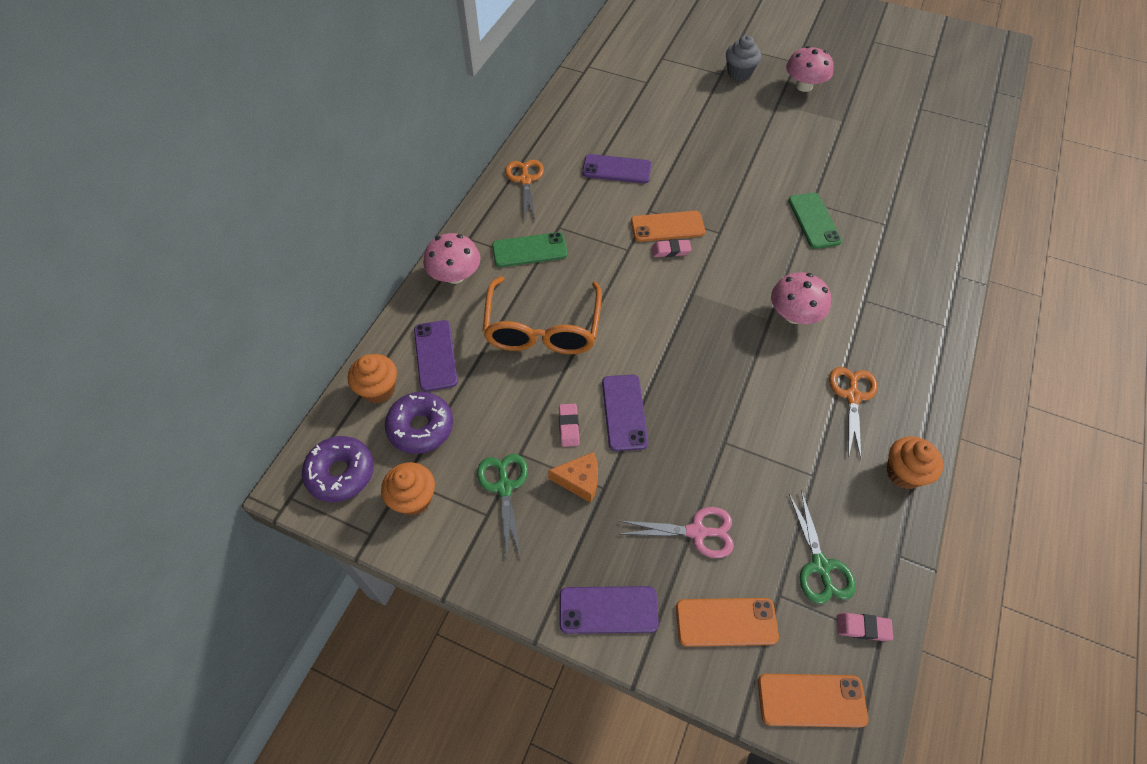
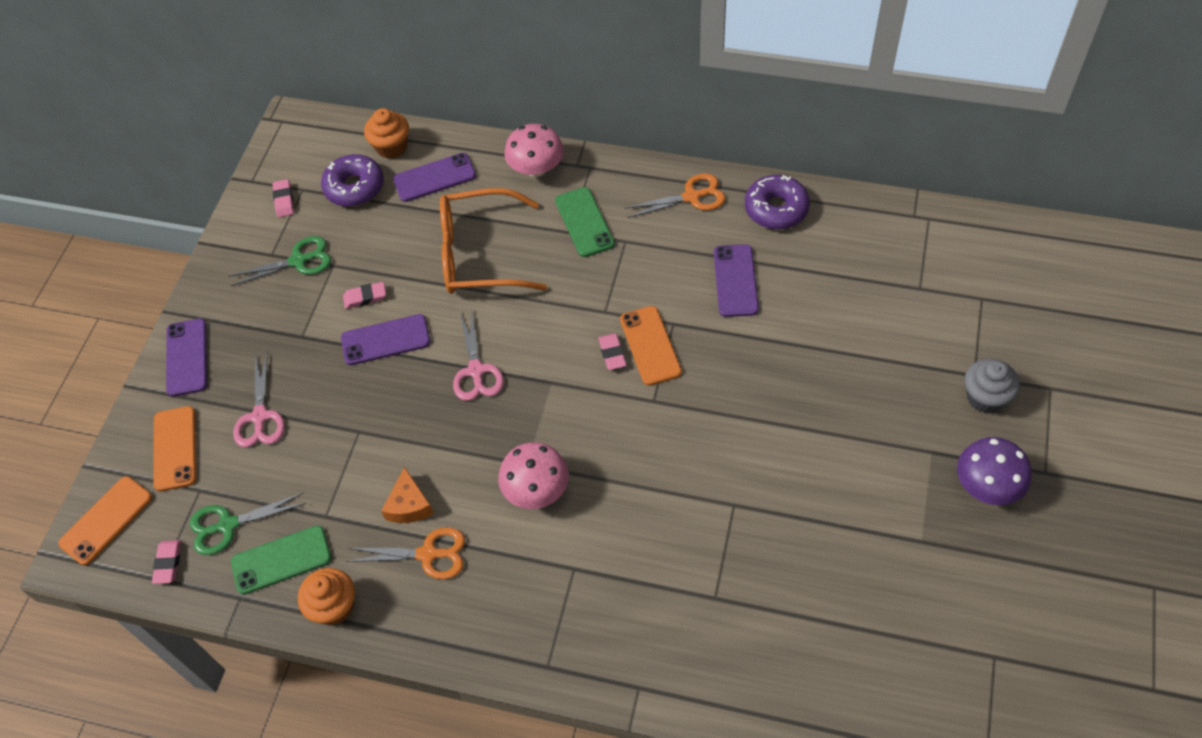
camera: 85 degrees right, 0 degrees up
purple donut [302,436,374,502] -> purple donut moved to [745,175,810,229]
orange cupcake [381,462,435,516] -> pink eraser [273,179,294,217]
orange cheese [548,452,598,503] -> orange cheese moved to [381,467,434,523]
orange phone [758,674,868,727] -> orange phone turned 45 degrees clockwise [58,476,152,565]
pink mushroom [786,46,834,92] -> purple mushroom [957,437,1032,505]
green phone [788,193,842,249] -> green phone moved to [231,525,332,595]
none -> pink scissors [453,309,504,401]

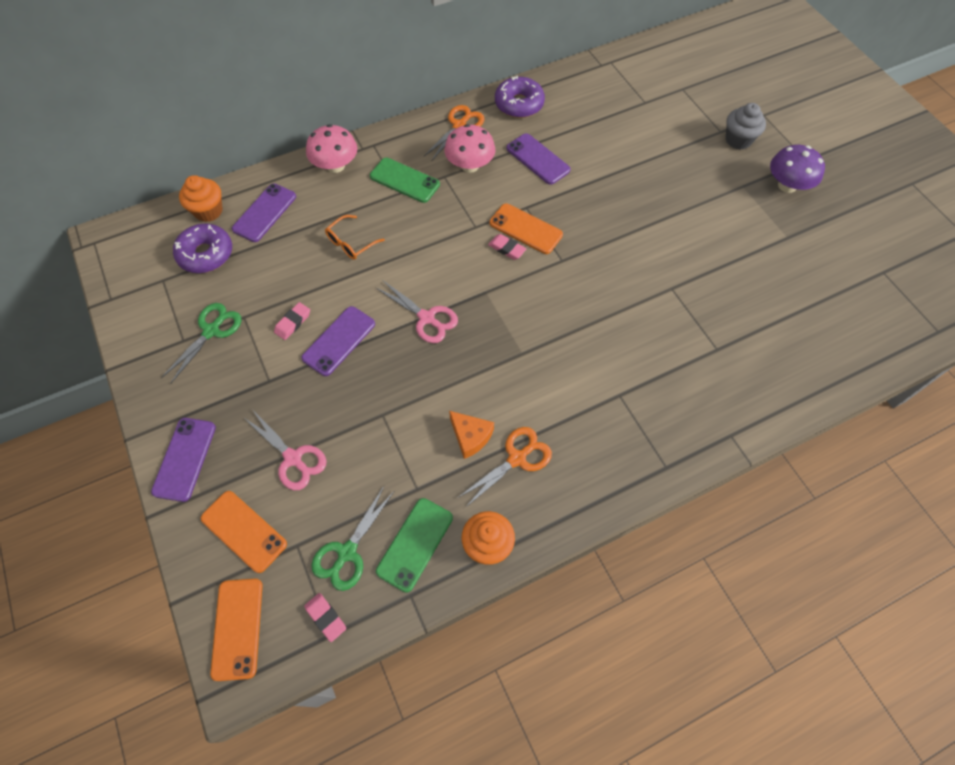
camera: 45 degrees left, 5 degrees up
purple phone [166,319,207,397] -> purple phone turned 60 degrees clockwise [151,418,216,502]
pink eraser [273,179,294,217] -> none
orange glasses [440,188,547,294] -> orange glasses [325,215,385,260], size x0.47
pink mushroom [498,442,569,509] -> pink mushroom moved to [444,124,495,173]

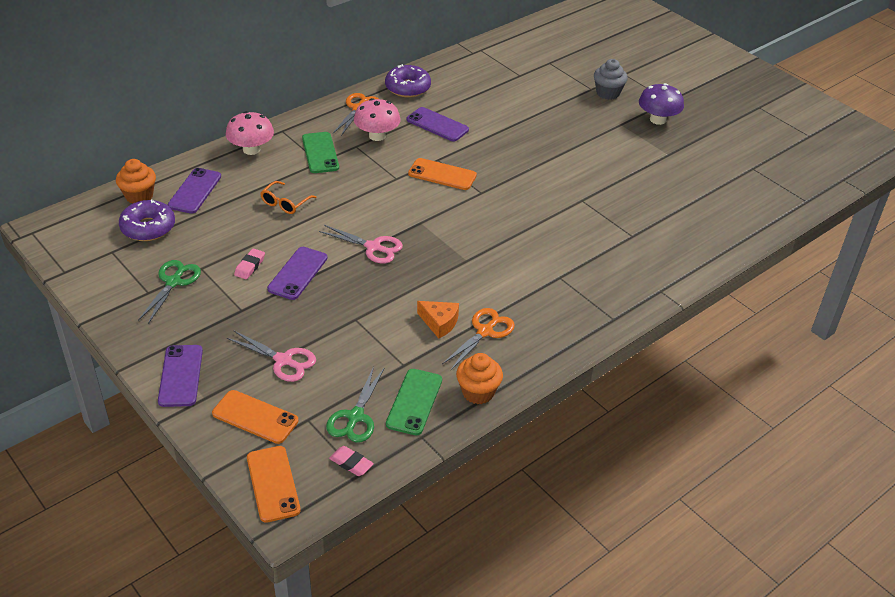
camera: 15 degrees left, 20 degrees down
green phone [370,158,440,203] -> green phone turned 60 degrees clockwise [302,132,339,173]
pink eraser [488,234,526,260] -> none

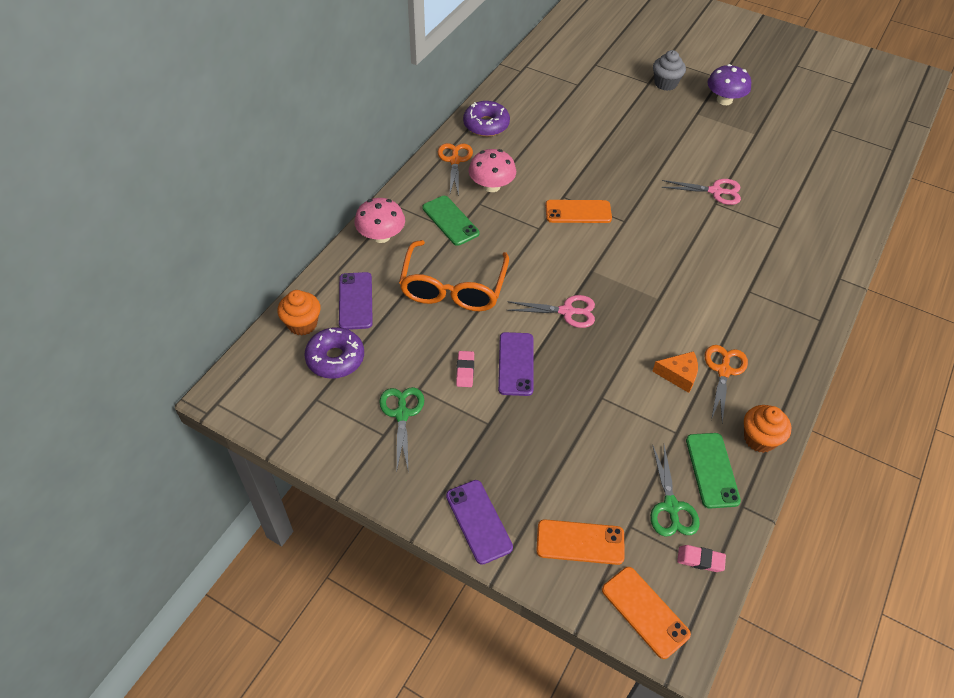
camera: 20 degrees left, 10 degrees up
pink scissors [227,330,316,382] -> pink scissors moved to [662,179,741,205]
orange glasses [260,181,316,214] -> orange glasses [399,240,509,311], size x2.13
purple phone [407,107,469,142] -> none

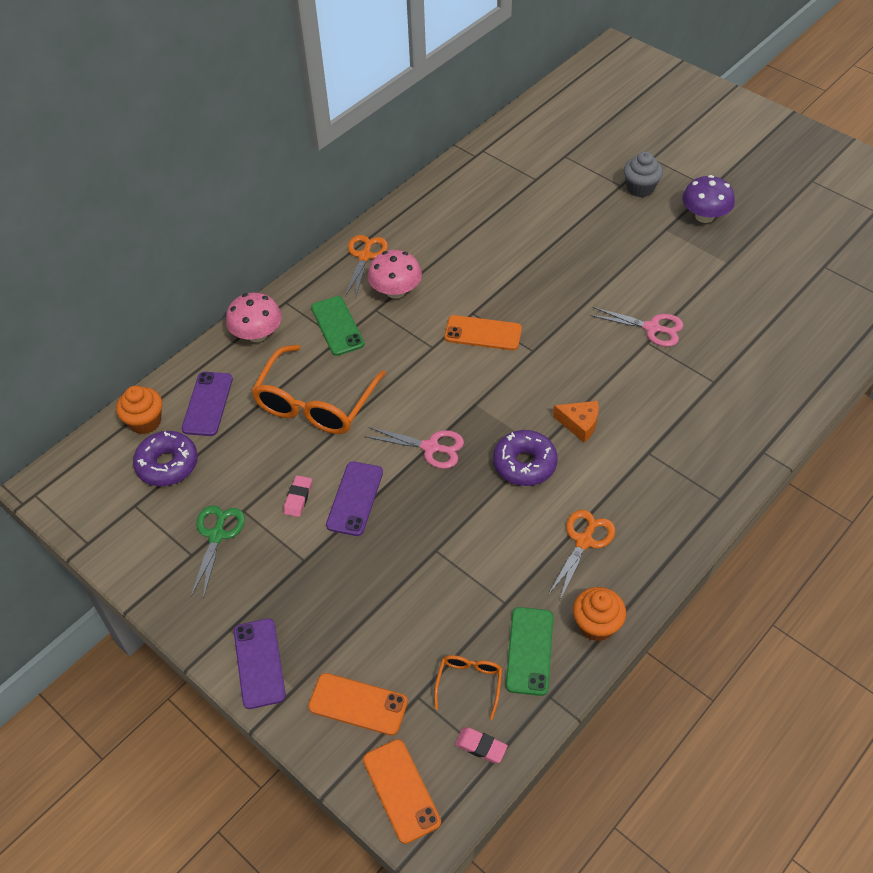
camera: 15 degrees right, 0 degrees up
purple donut [463,101,510,137] -> purple donut moved to [493,430,558,486]
green scissors [650,444,700,537] -> orange glasses [434,655,502,720]
orange cheese [652,351,698,393] -> orange cheese moved to [553,401,599,443]

